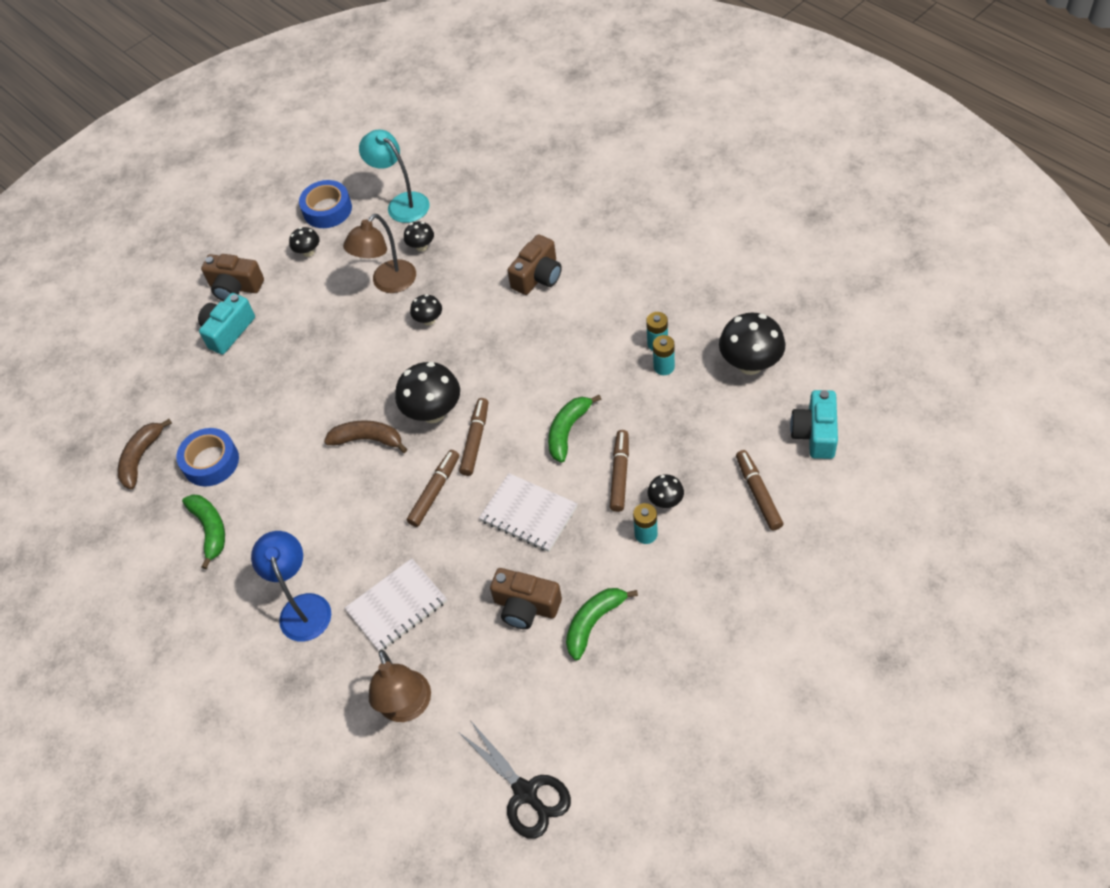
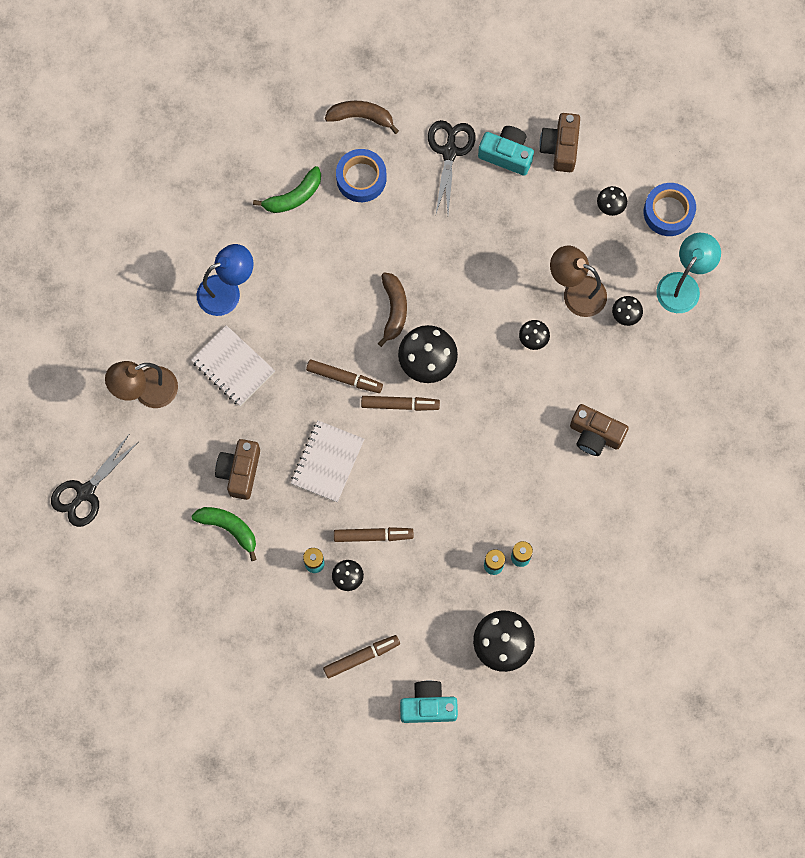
camera: 75 degrees right, 20 degrees up
green banana [548,395,601,463] -> none
none -> black scissors [428,120,475,213]

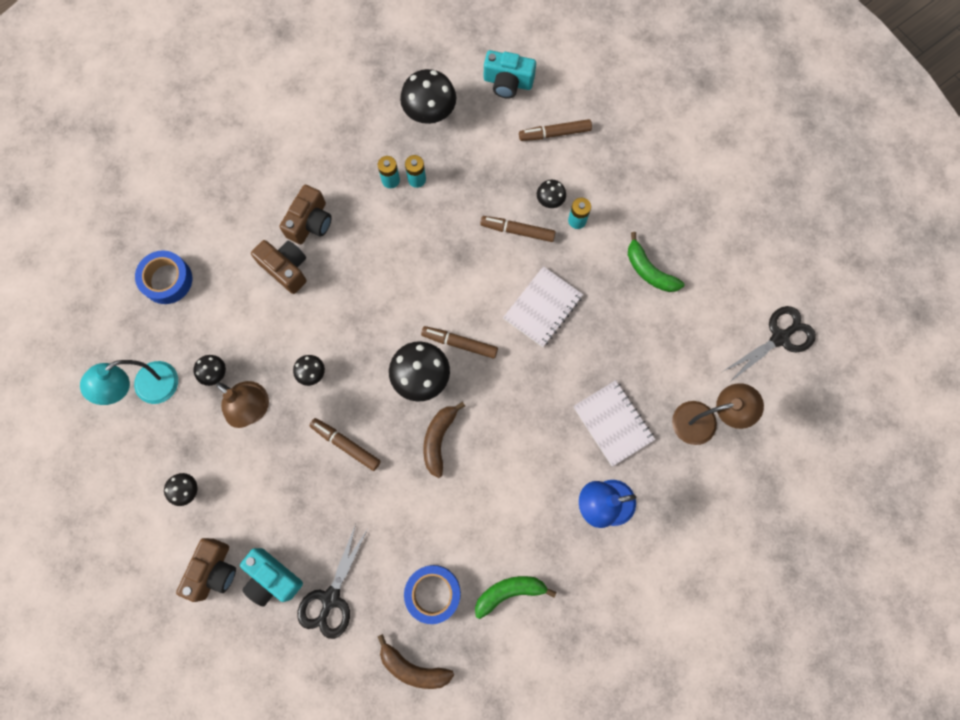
camera: 165 degrees left, 0 degrees up
brown camera [215,439,260,500] -> brown camera moved to [280,185,332,244]
brown marker [306,359,383,393] -> brown marker moved to [309,418,381,471]
blue tape [644,183,696,236] -> blue tape moved to [135,250,192,304]

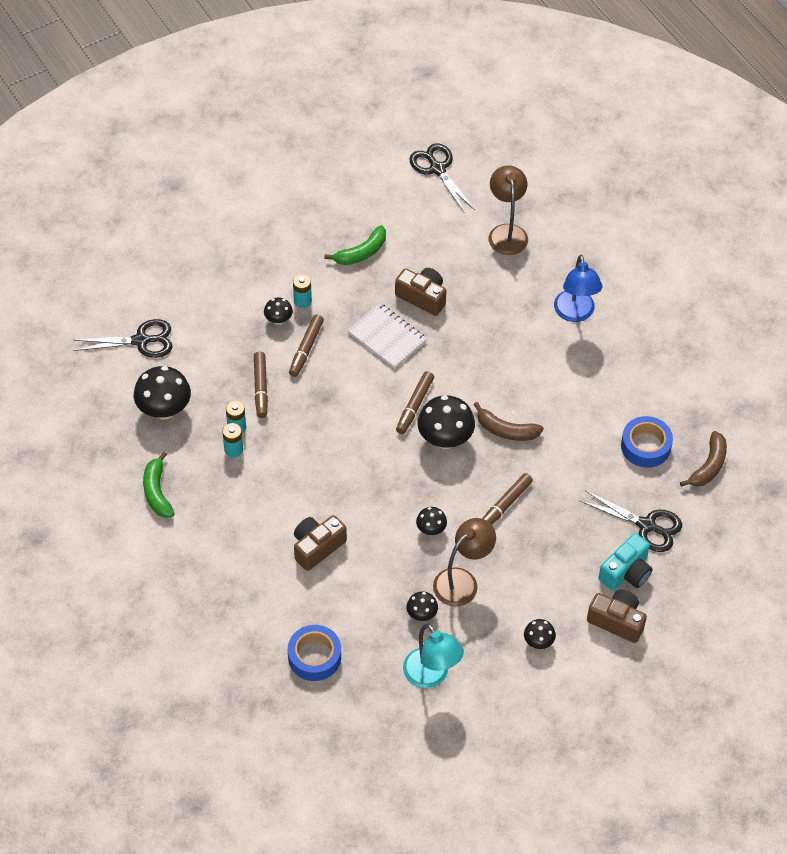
camera: 85 degrees left, 20 degrees down
brown camera [280,185,332,244] -> brown camera moved to [395,268,446,316]
green banana [475,576,556,619] -> green banana moved to [143,452,175,518]
turquoise camera [484,50,536,99] -> black scissors [73,319,172,358]
brown marker [519,119,592,141] -> brown marker moved to [254,352,268,418]
white notebook [573,380,655,467] -> none

